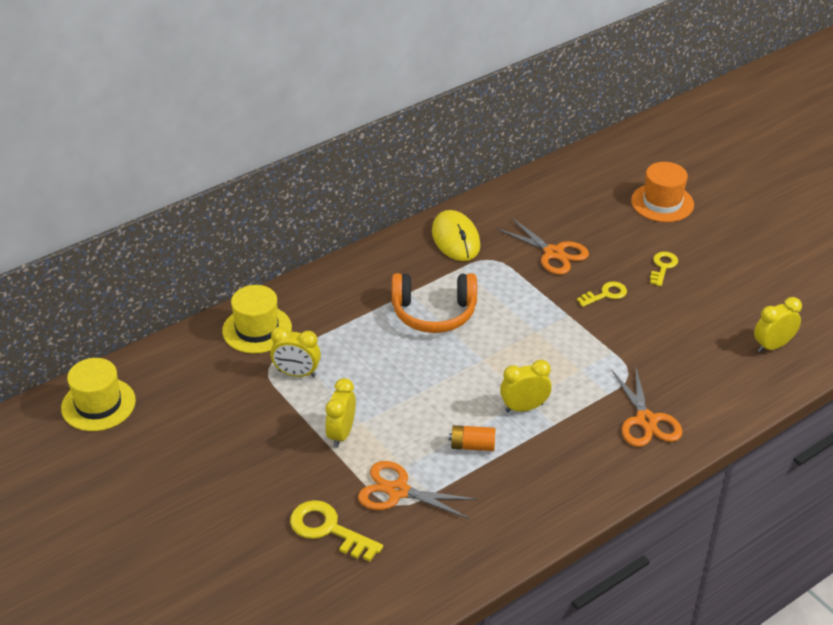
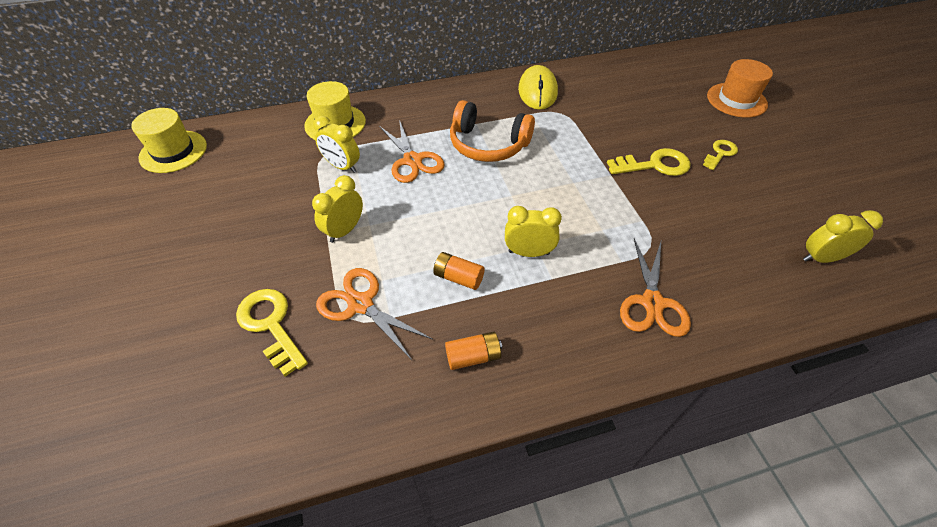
camera: 20 degrees right, 10 degrees up
orange scissors [497,218,589,275] -> orange scissors moved to [379,120,445,183]
yellow key [577,281,627,307] -> yellow key [607,148,690,176], size x1.58
none -> orange battery [445,332,502,370]

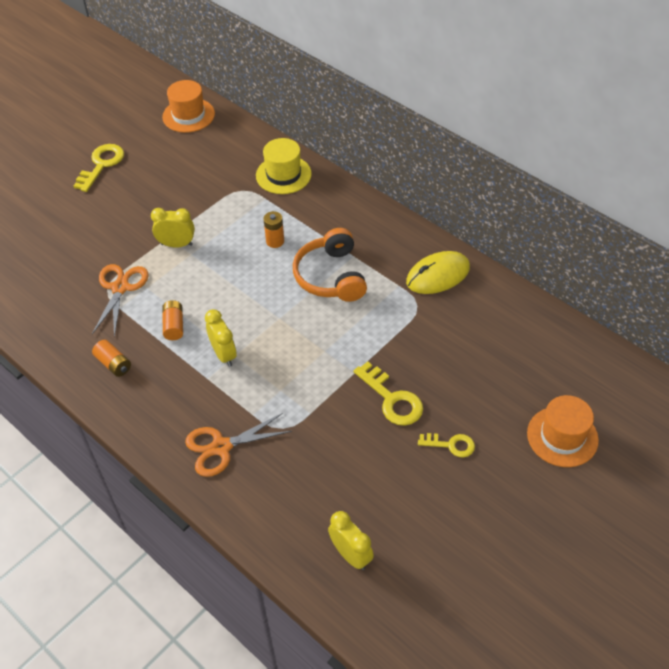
camera: 60 degrees right, 0 degrees up
yellow hat [131,108,207,173] -> orange hat [162,80,215,133]
yellow key [236,289,308,376] -> yellow key moved to [74,144,124,192]
yellow clock [313,116,360,173] -> none
orange scissors [379,120,445,183] -> orange battery [263,211,284,248]

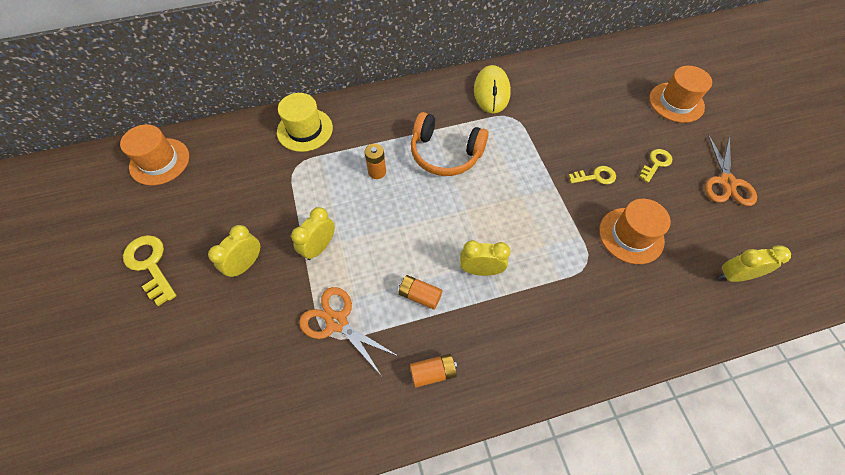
camera: 60 degrees left, 10 degrees up
orange scissors [185,413,292,477] -> orange scissors moved to [705,134,757,206]
yellow key [354,362,423,426] -> yellow key [569,166,616,184], size x0.63
none -> yellow clock [208,225,260,278]
none -> orange hat [599,199,671,264]

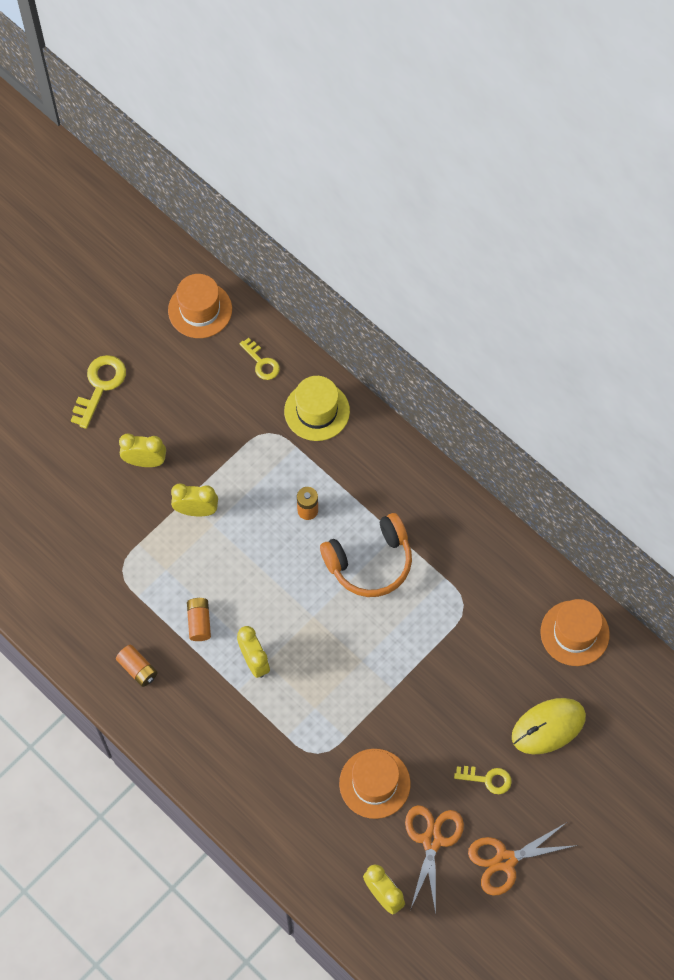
camera: 60 degrees right, 5 degrees up
orange scissors [299,287,398,375] -> orange scissors moved to [405,805,464,914]
orange headphones [411,112,489,176] -> orange headphones turned 105 degrees counterclockwise [320,513,412,597]
yellow mouse [474,65,511,113] -> yellow mouse moved to [512,698,586,754]
yellow key [569,166,616,184] -> yellow key moved to [240,338,280,380]
orange hat [649,66,712,123] -> orange hat moved to [540,599,610,666]

